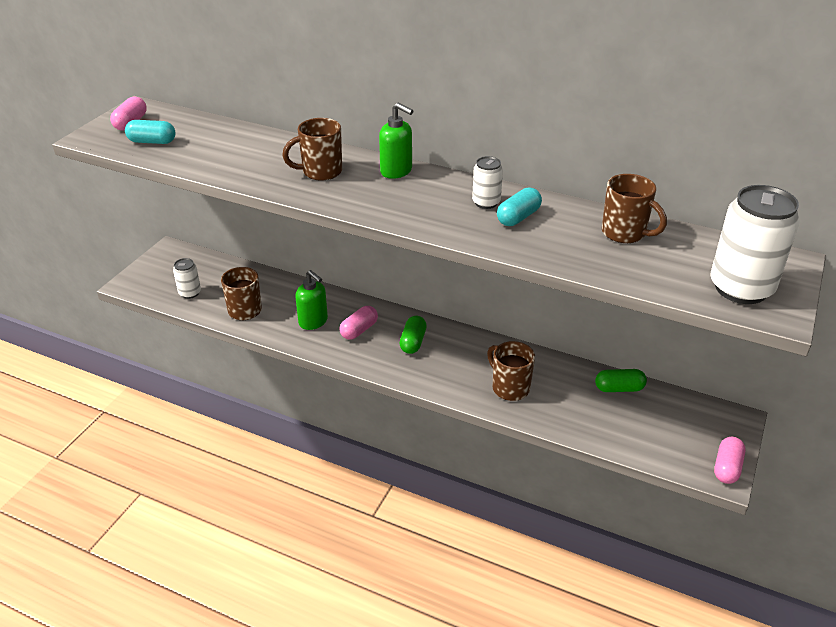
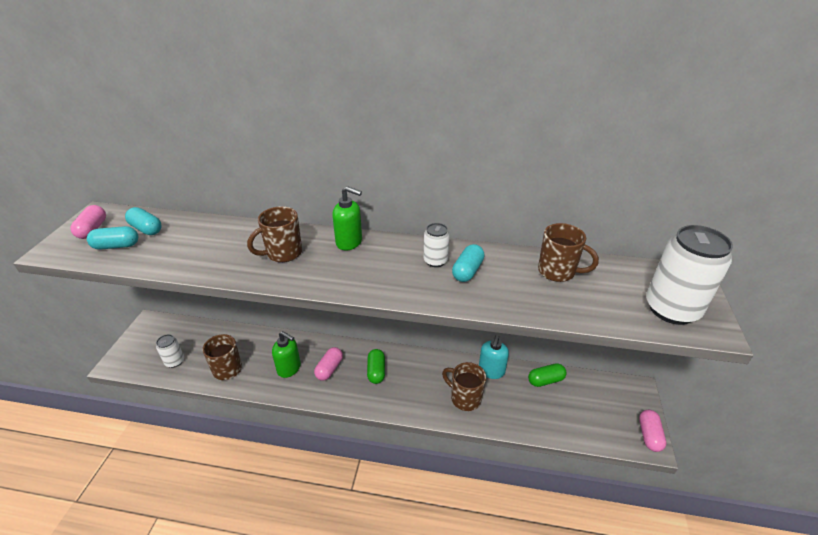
camera: 15 degrees left, 0 degrees up
none -> turquoise capsule [125,207,162,235]
none -> turquoise soap dispenser [479,335,509,379]

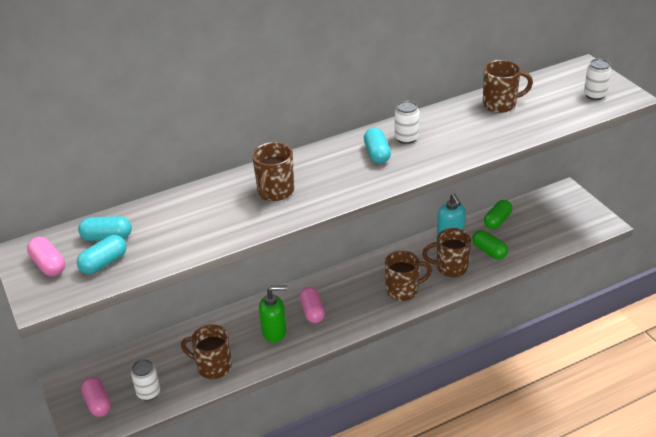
camera: 35 degrees left, 0 degrees up
green soap dispenser [332,186,362,251] -> none
green capsule [367,349,385,384] -> green capsule moved to [472,230,508,260]
turquoise capsule [452,244,484,282] -> turquoise capsule moved to [364,128,391,164]
pink capsule [639,410,666,452] -> pink capsule moved to [81,377,111,417]
white can [646,225,733,325] -> white can [584,59,611,100], size x0.51
none -> brown mug [385,251,432,301]

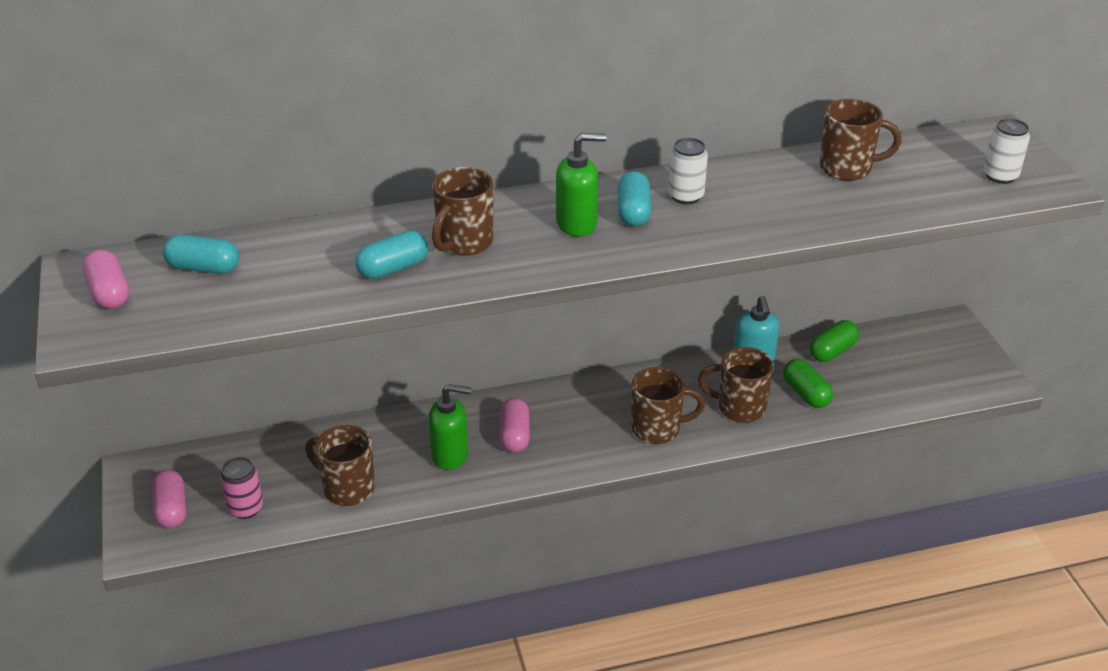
camera: 10 degrees right, 0 degrees up
turquoise capsule [77,235,127,274] -> turquoise capsule moved to [355,230,428,279]
white can [131,359,160,401] -> pink can [220,457,263,519]
none -> green soap dispenser [556,133,606,237]

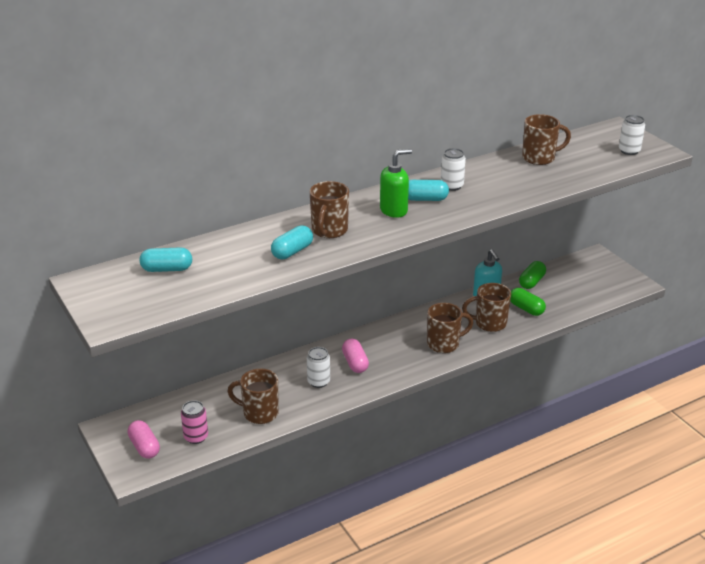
camera: 15 degrees left, 5 degrees down
pink capsule [83,250,129,309] -> none
green soap dispenser [428,384,471,470] -> white can [307,347,330,388]
turquoise capsule [618,171,651,227] -> turquoise capsule turned 75 degrees counterclockwise [408,180,449,201]

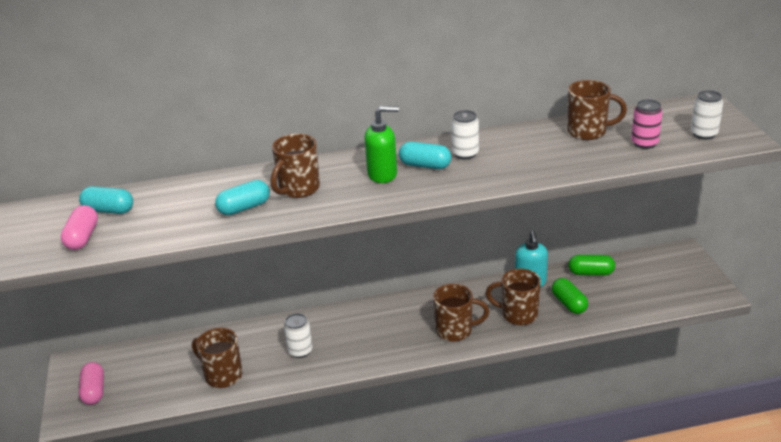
camera: 20 degrees right, 0 degrees up
pink can [181,400,208,444] -> pink can moved to [631,99,663,149]
pink capsule [342,339,369,373] -> pink capsule moved to [61,205,98,250]
green capsule [519,261,546,289] -> green capsule turned 45 degrees clockwise [568,255,615,276]

